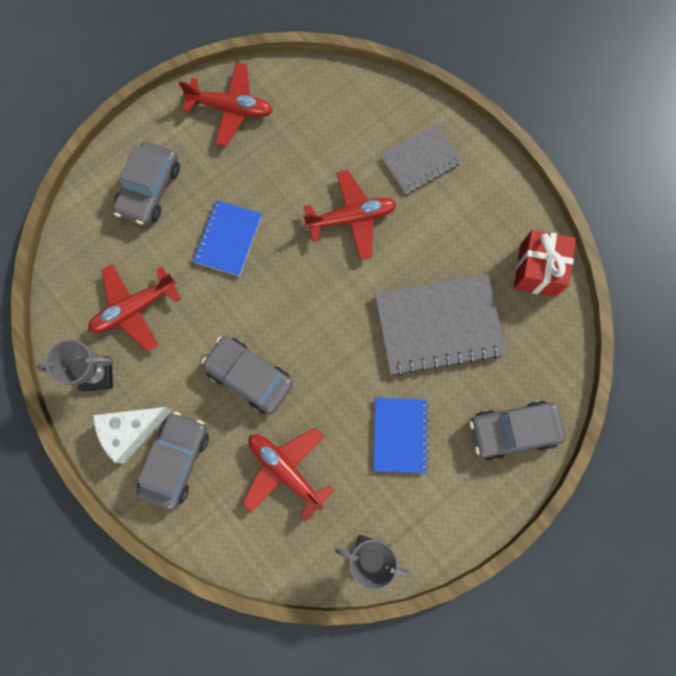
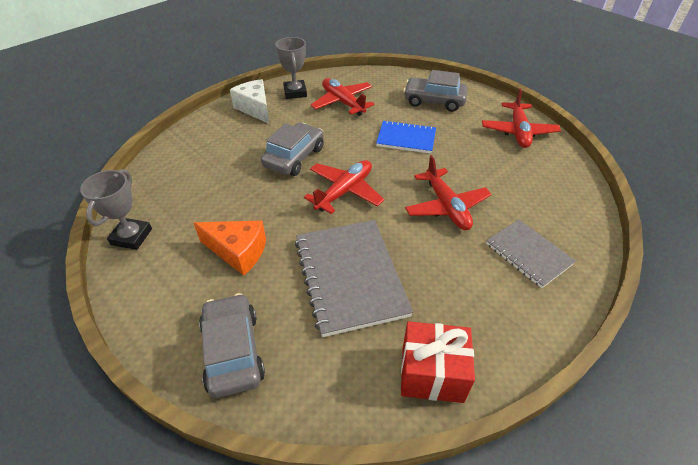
camera: 85 degrees right, 30 degrees down
grey car [136,411,209,510] -> none
red plane [242,428,334,521] -> red plane moved to [304,160,384,214]
blue notebook [373,398,429,473] -> orange cheese [194,220,266,276]

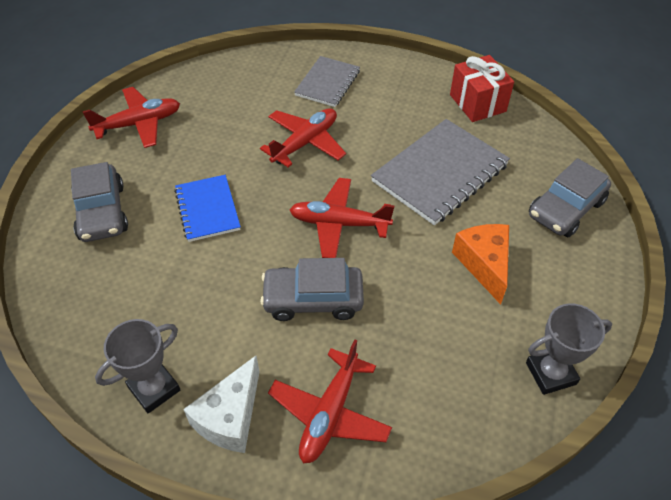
camera: 120 degrees left, 5 degrees up
red plane [311,78,375,116] -> red plane moved to [268,339,392,464]

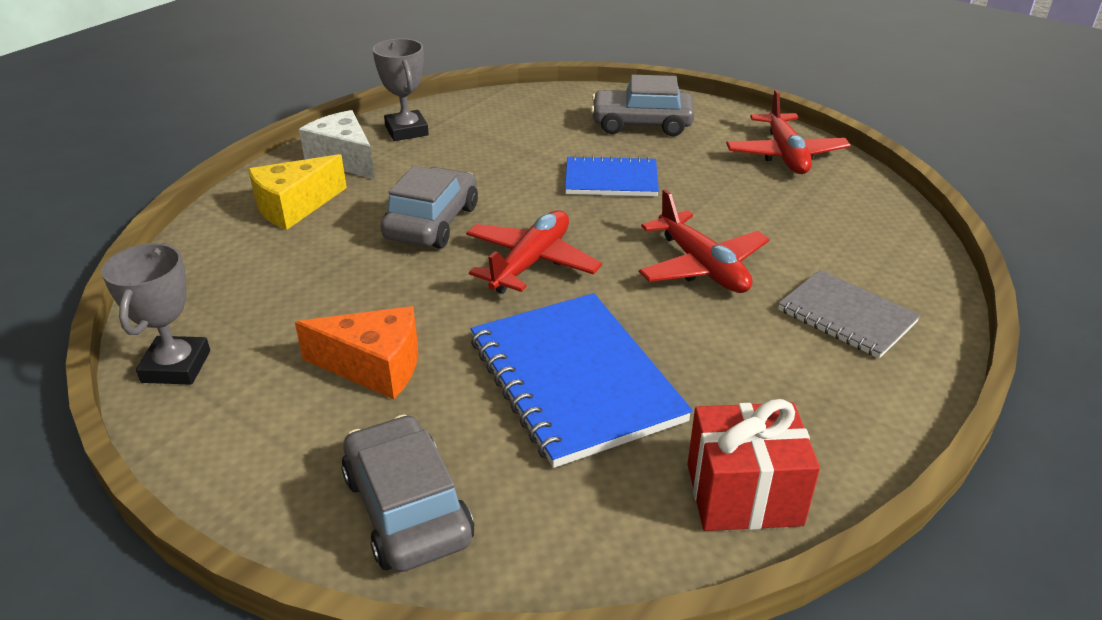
camera: 110 degrees right, 15 degrees down
red plane [268,339,392,464] -> yellow cheese [248,154,347,230]
grey notebook [371,119,510,225] -> blue notebook [471,293,693,468]

